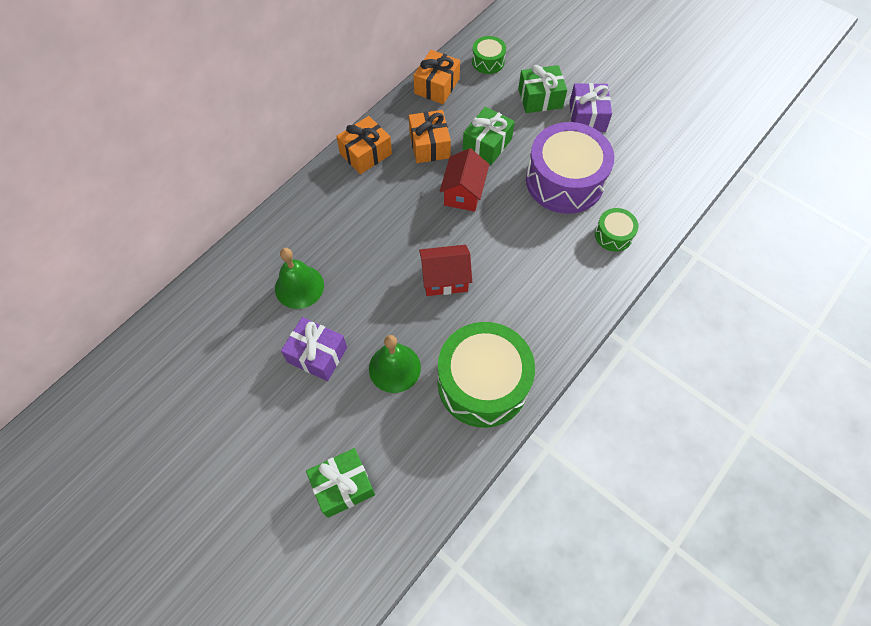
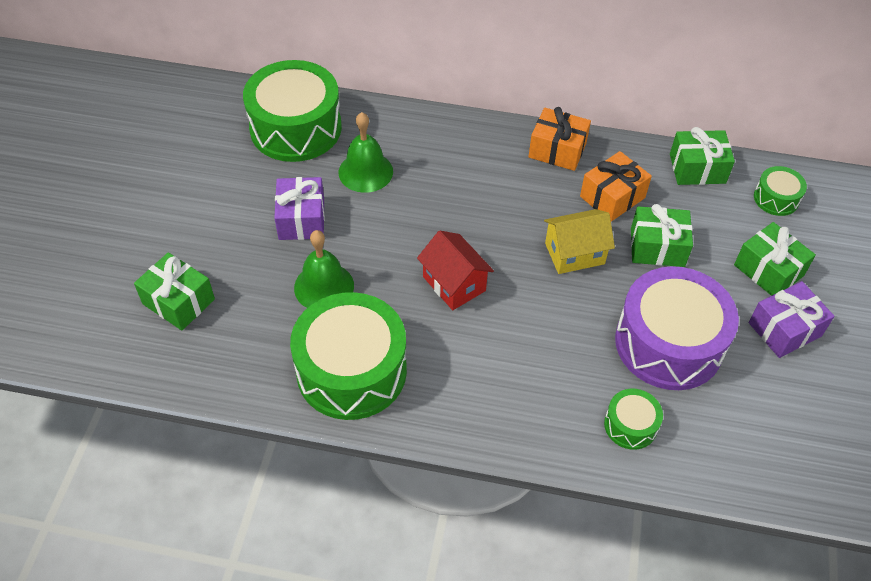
camera: 60 degrees right, 10 degrees down
orange gift [414,50,460,104] -> green gift [670,127,735,185]
red house [440,148,489,212] -> yellow house [544,209,615,274]
none -> green drum [243,60,342,162]

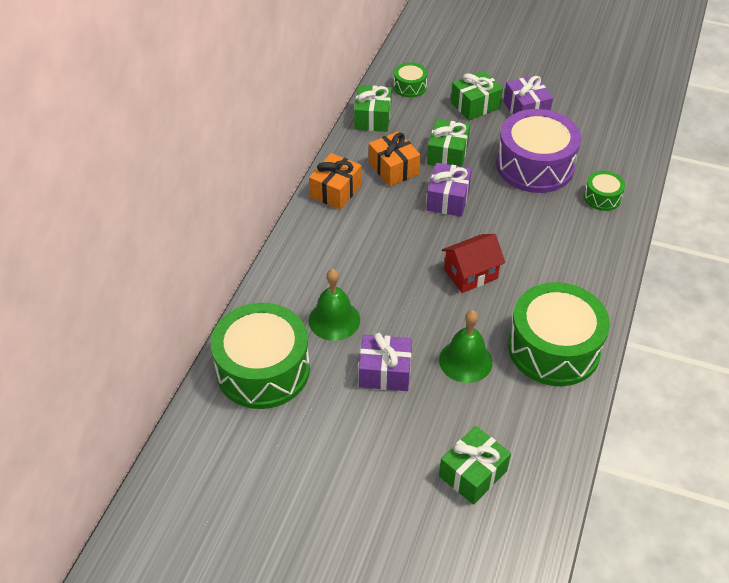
camera: 80 degrees left, 5 degrees down
yellow house [544,209,615,274] -> purple gift [426,163,472,217]

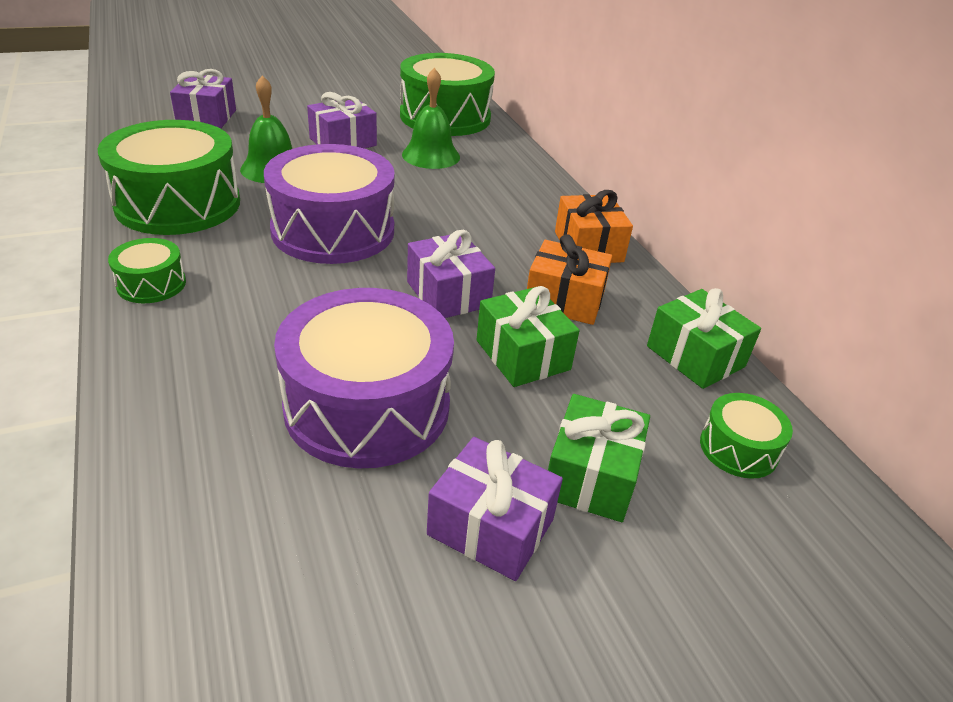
camera: 135 degrees right, 10 degrees down
green gift [439,426,511,505] -> purple gift [170,69,236,129]
red house [442,234,505,293] -> purple drum [264,144,395,264]
green drum [584,171,625,211] -> green drum moved to [108,238,186,303]

